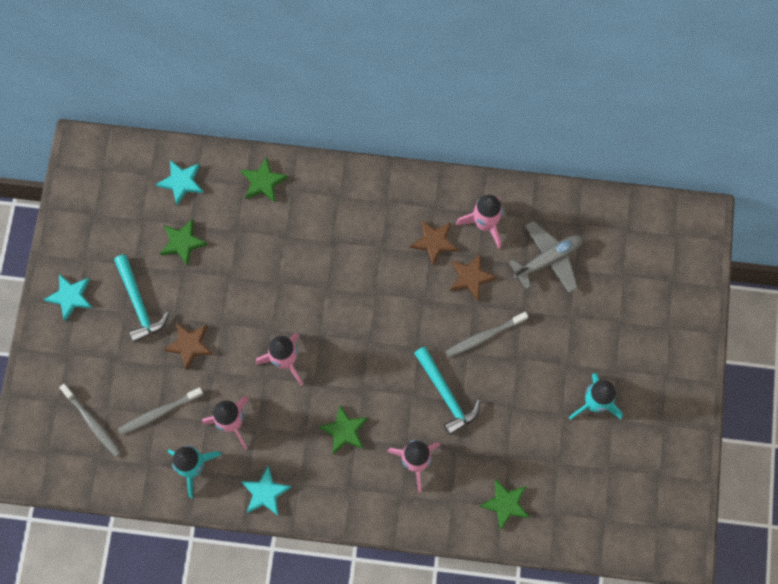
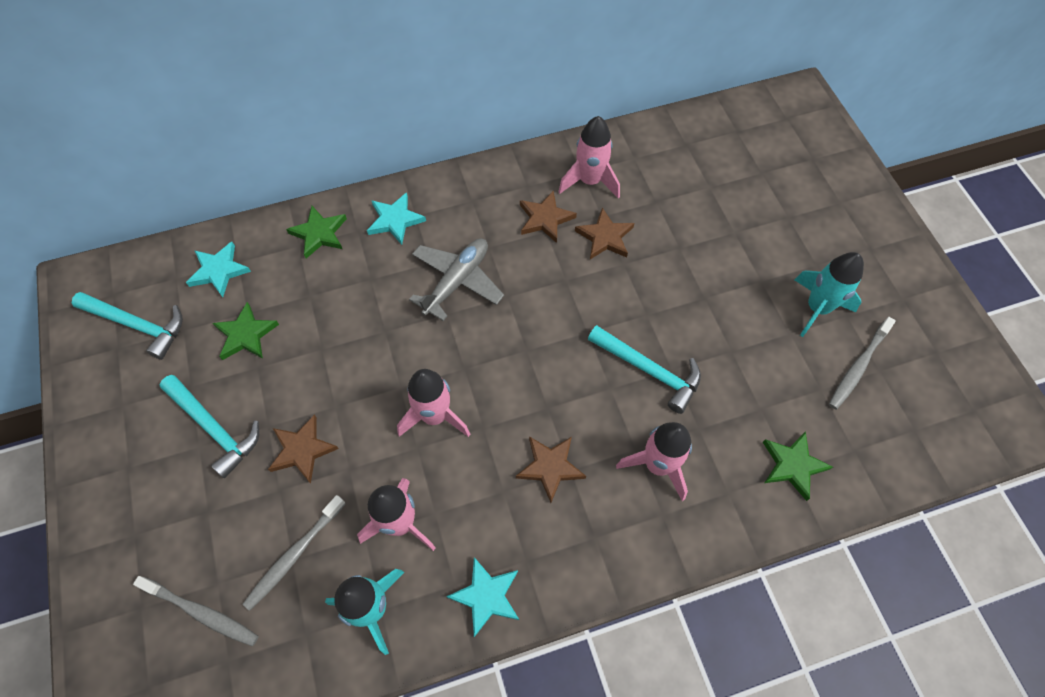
camera: 25 degrees left, 10 degrees down
turquoise star [44,274,92,321] -> turquoise star moved to [367,192,426,245]
green star [318,405,368,454] -> brown star [516,436,586,503]
grey toothbrush [446,312,528,357] -> grey toothbrush moved to [829,317,896,409]
grey plane [508,221,583,293] -> grey plane moved to [409,238,504,321]
none -> turquoise hammer [72,292,183,360]

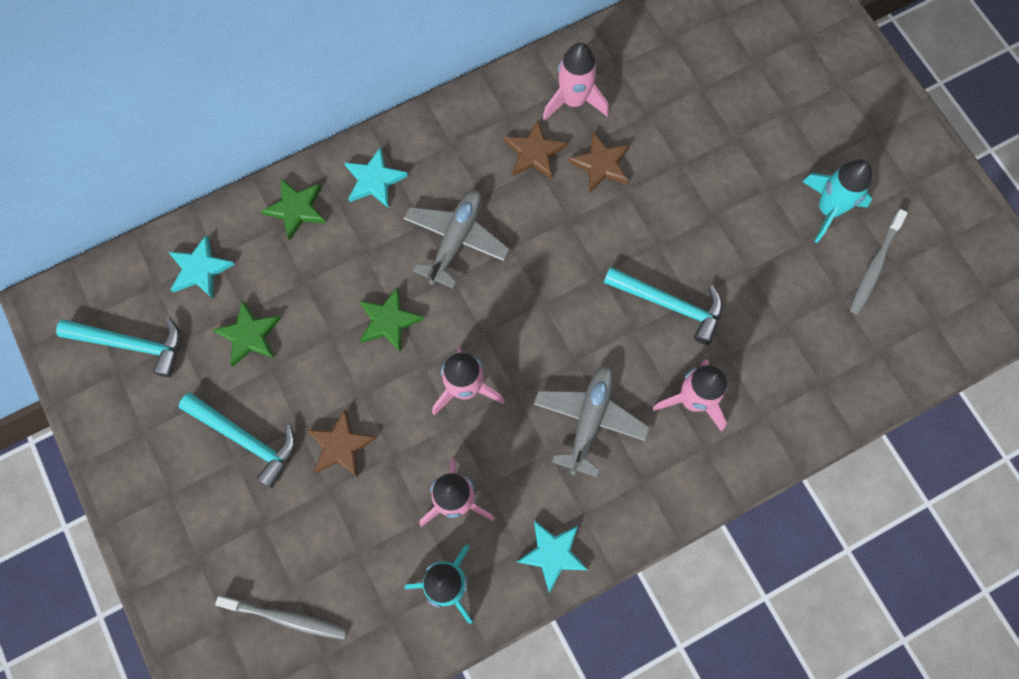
camera: 10 degrees left, 10 degrees up
grey toothbrush [242,495,346,611] -> none
brown star [516,436,586,503] -> grey plane [534,365,650,477]
green star [763,431,833,501] -> green star moved to [359,287,424,353]

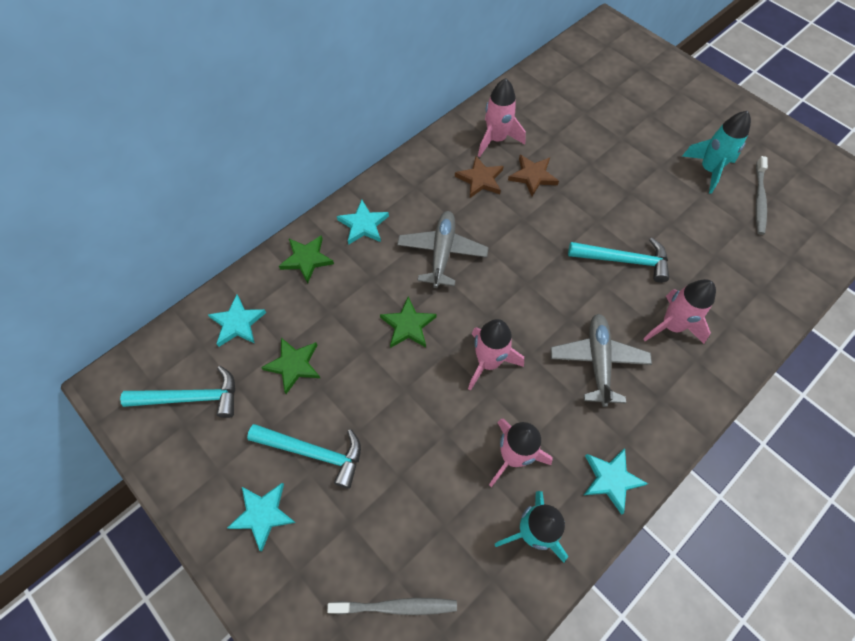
camera: 15 degrees left, 10 degrees down
brown star [307,409,377,477] -> none
none -> turquoise star [227,483,296,552]

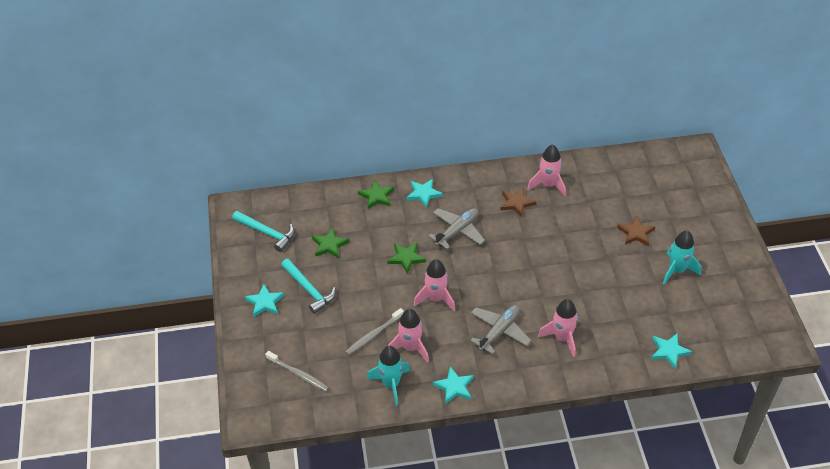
camera: 35 degrees right, 15 degrees down
turquoise star [207,295,266,347] -> turquoise star moved to [651,333,692,369]
brown star [508,155,559,197] -> brown star moved to [617,216,655,246]
turquoise hammer [568,238,669,283] -> none
grey toothbrush [756,156,768,235] -> grey toothbrush moved to [345,308,404,355]

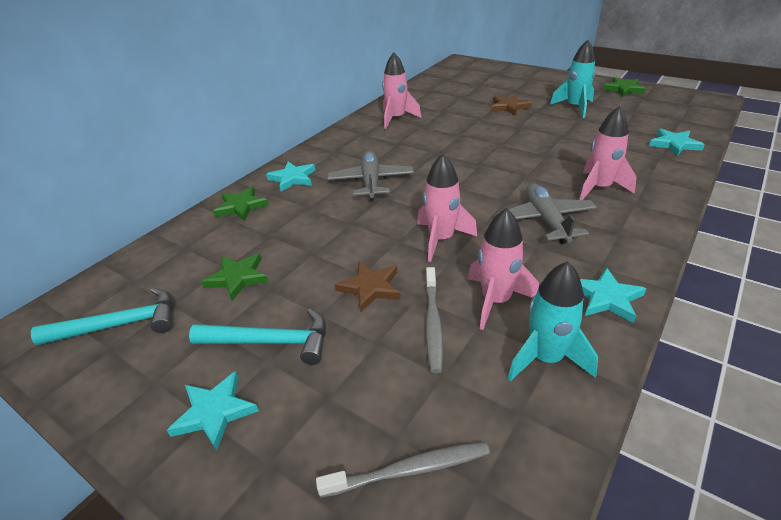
camera: 45 degrees left, 10 degrees down
green star [387,242,426,273] -> green star moved to [603,77,646,97]
brown star [500,188,536,217] -> brown star moved to [335,261,401,312]

